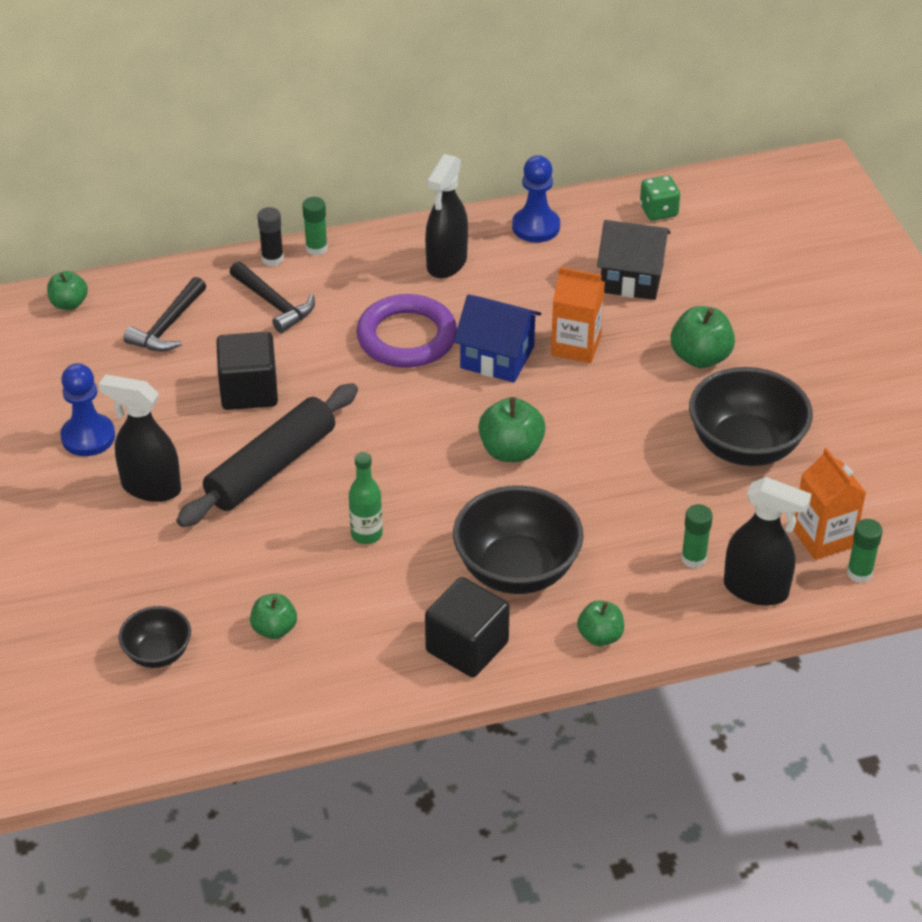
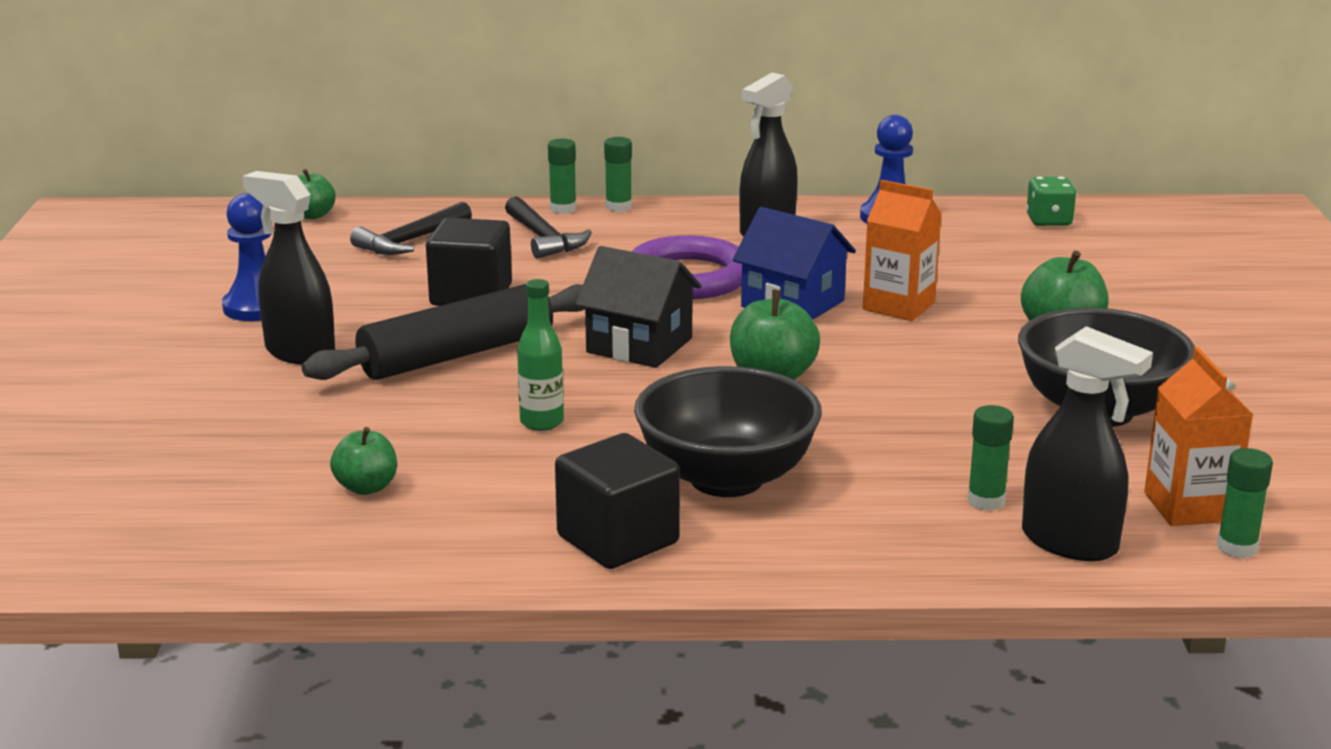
camera: 15 degrees right, 20 degrees down
black bowl [119,606,191,668] -> none
black glue stick [257,207,284,266] -> green glue stick [548,139,577,214]
green apple [577,600,624,646] -> none
black house [597,220,671,300] -> black house moved to [576,246,702,368]

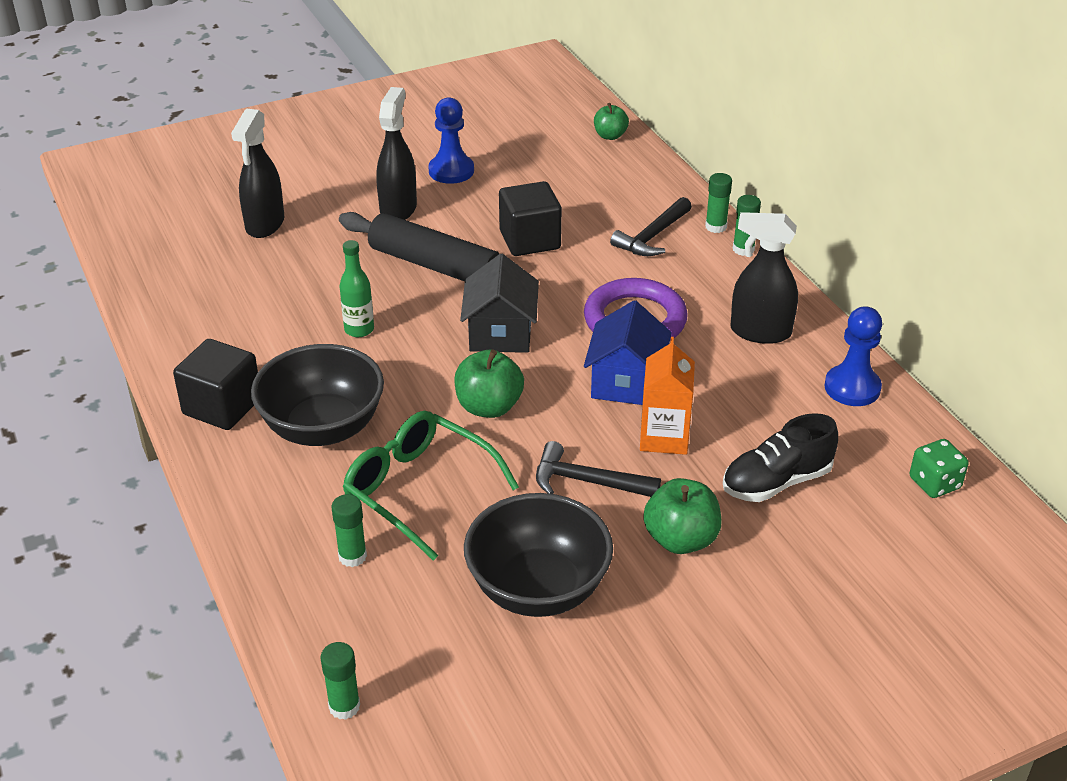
camera: 65 degrees right, 15 degrees up
green apple [330,427,397,495] -> none
black hammer [350,202,472,255] -> black hammer moved to [536,441,661,497]
black spray bottle [1022,326,1153,561] -> black spray bottle moved to [231,108,284,238]
orange carton [1144,347,1253,526] -> none
none -> green glasses [343,411,519,561]
none -> black shoe [723,413,838,502]

